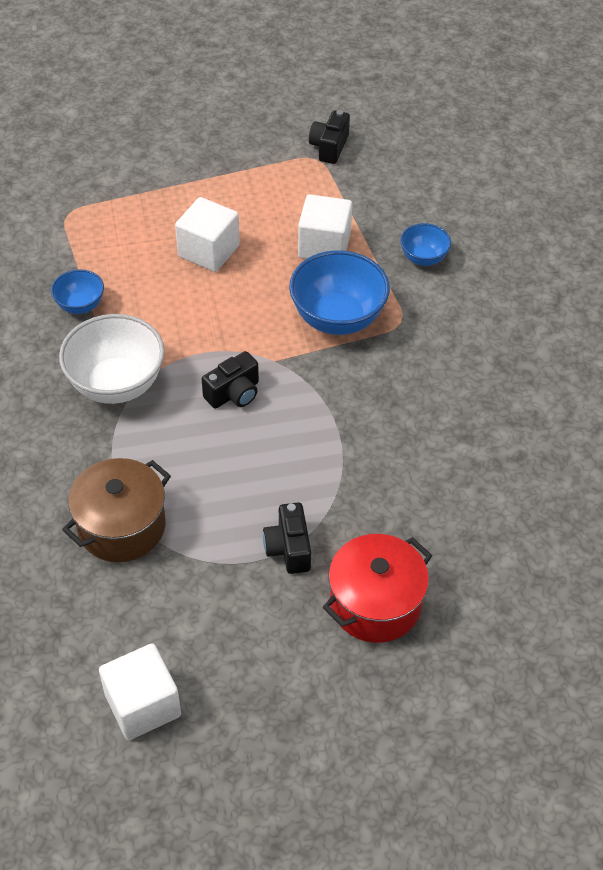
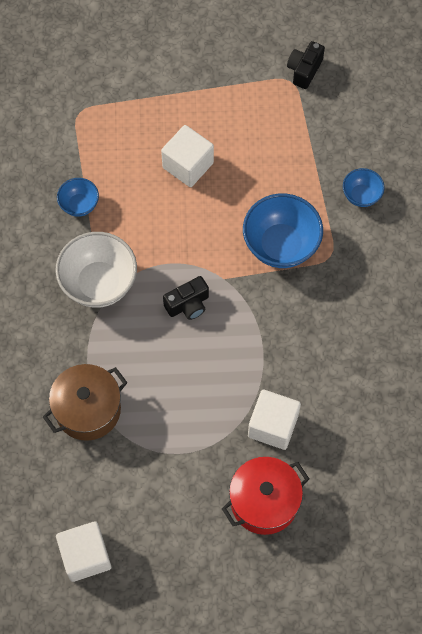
camera: 10 degrees right, 15 degrees up
black camera [263,502,311,574] -> none
white cube [298,194,352,259] -> white cube moved to [248,389,301,450]

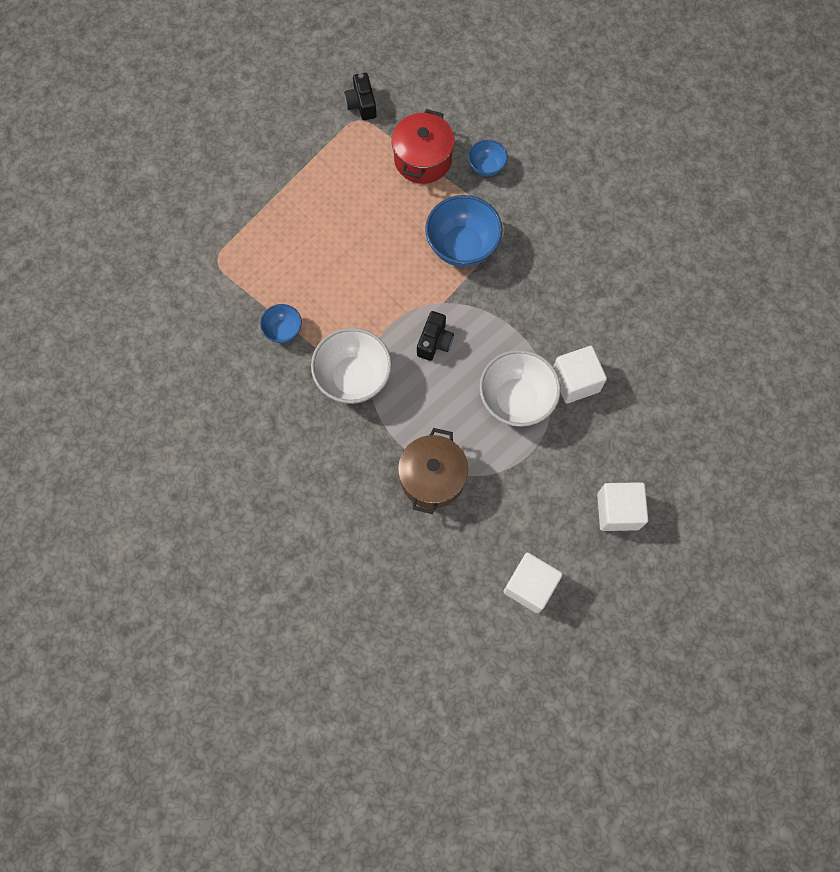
camera: 40 degrees left, 5 degrees up
white cube [161,125,214,187] -> white cube moved to [597,482,648,531]
red pot [222,457,309,535] -> red pot moved to [392,109,455,184]
none -> white bowl [479,350,561,427]

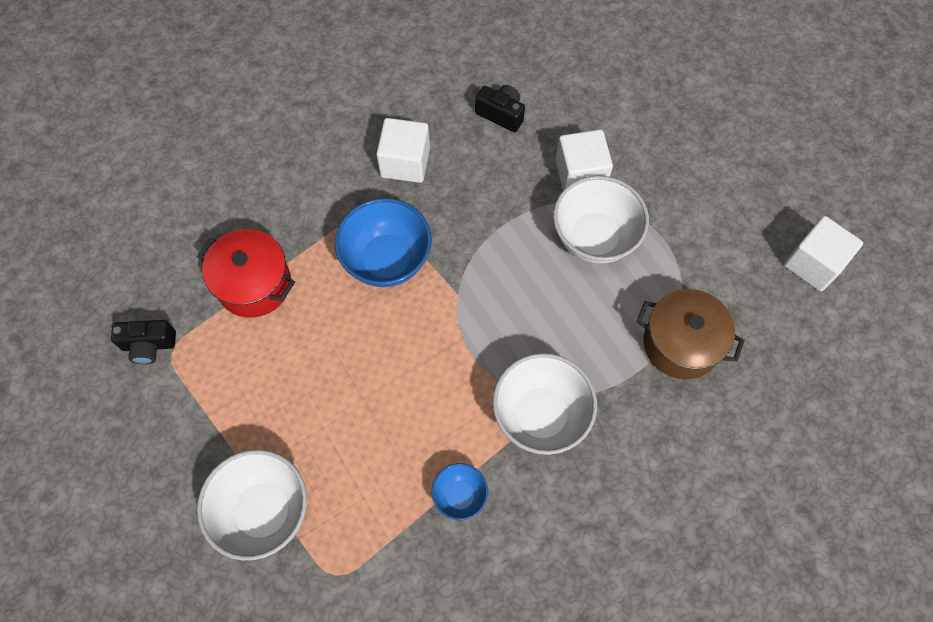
camera: 80 degrees left, 5 degrees down
black camera [417,311,454,361] -> black camera moved to [475,85,525,132]
blue bowl [468,140,508,177] -> none
white cube [597,482,648,531] -> white cube moved to [376,118,430,183]
none -> white bowl [197,450,307,561]

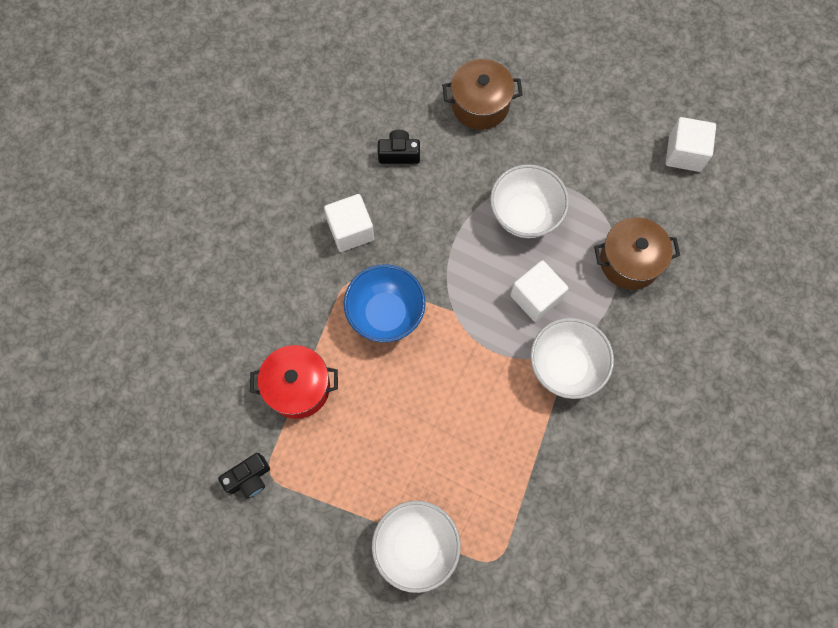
camera: 30 degrees left, 5 degrees up
blue bowl [432,463,488,520] -> none
white cube [555,130,613,190] -> white cube moved to [510,260,568,322]
none -> brown pot [442,59,523,130]

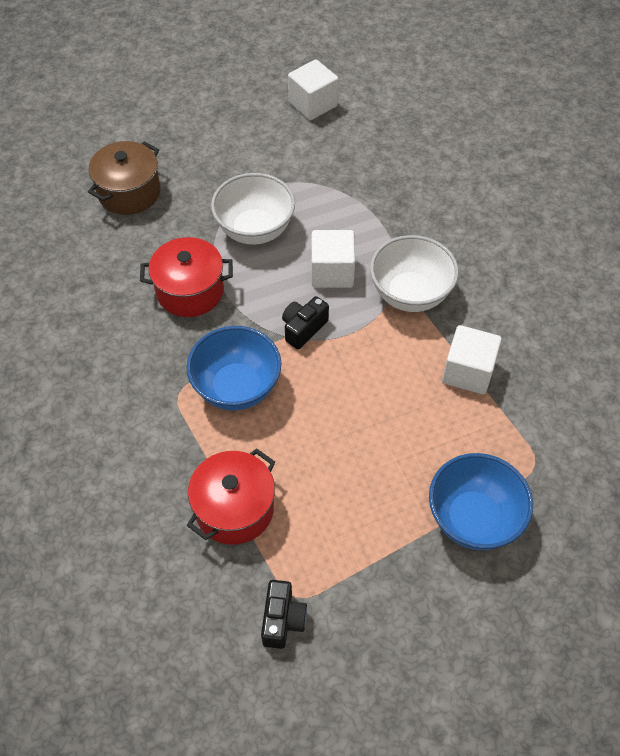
camera: 50 degrees left, 15 degrees down
white cube [324,194,374,252] -> white cube moved to [442,325,502,394]
white bowl [372,501,461,593] -> blue bowl [429,453,533,550]
black camera [378,130,420,164] -> black camera moved to [282,296,329,349]
brown pot [594,217,680,290] -> none
none -> red pot [140,237,233,317]

